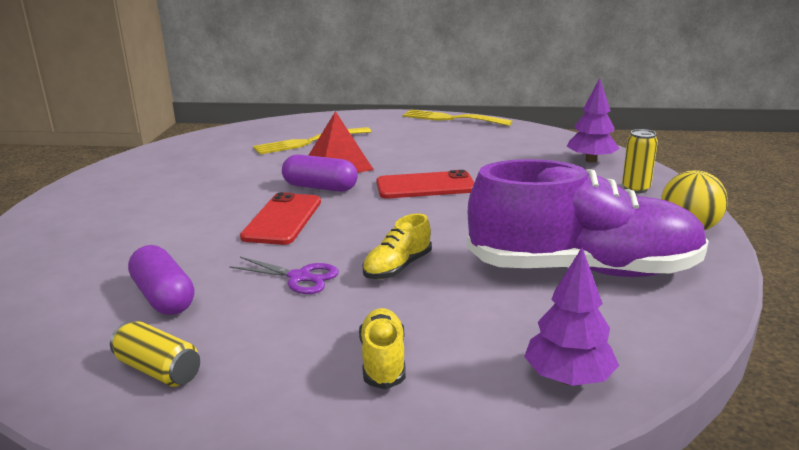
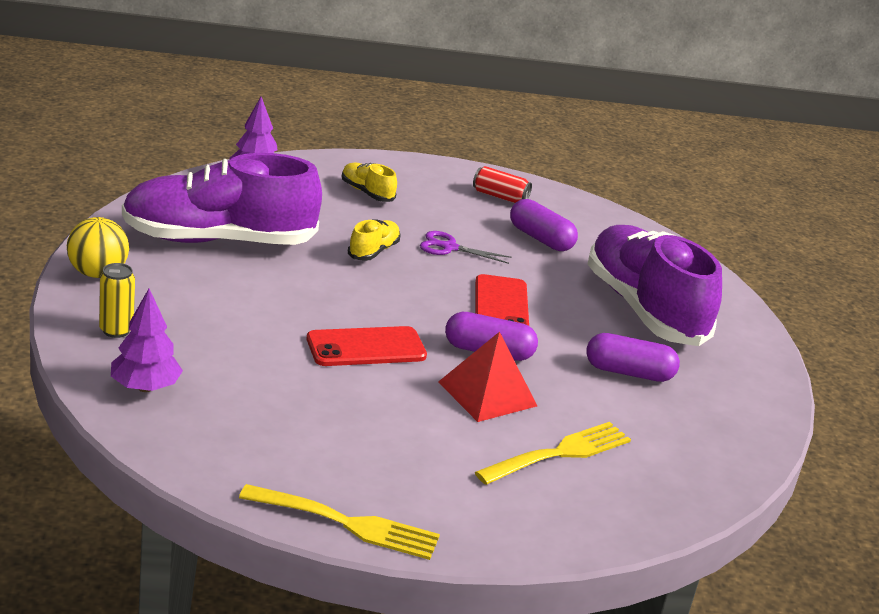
camera: 165 degrees right, 5 degrees up
yellow can [110,321,200,387] -> red can [473,166,532,203]
yellow shoe [359,308,406,389] -> yellow shoe turned 150 degrees clockwise [342,162,397,202]
none -> purple capsule [586,333,680,382]
none -> purple shoe [587,225,722,346]

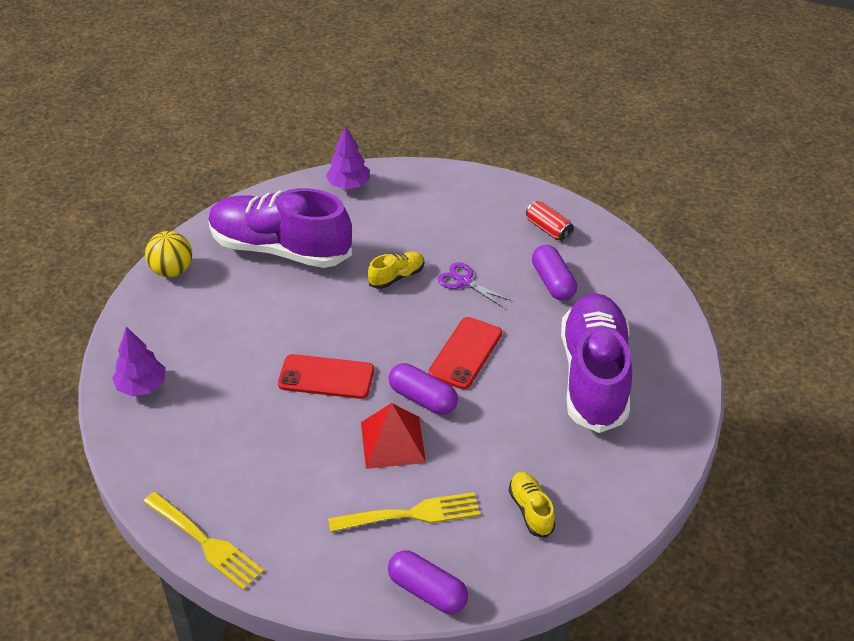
camera: 30 degrees right, 15 degrees up
yellow can [99,263,135,338] -> none
yellow shoe [342,162,397,202] -> yellow shoe moved to [509,472,555,538]
purple capsule [586,333,680,382] -> purple capsule moved to [388,550,468,614]

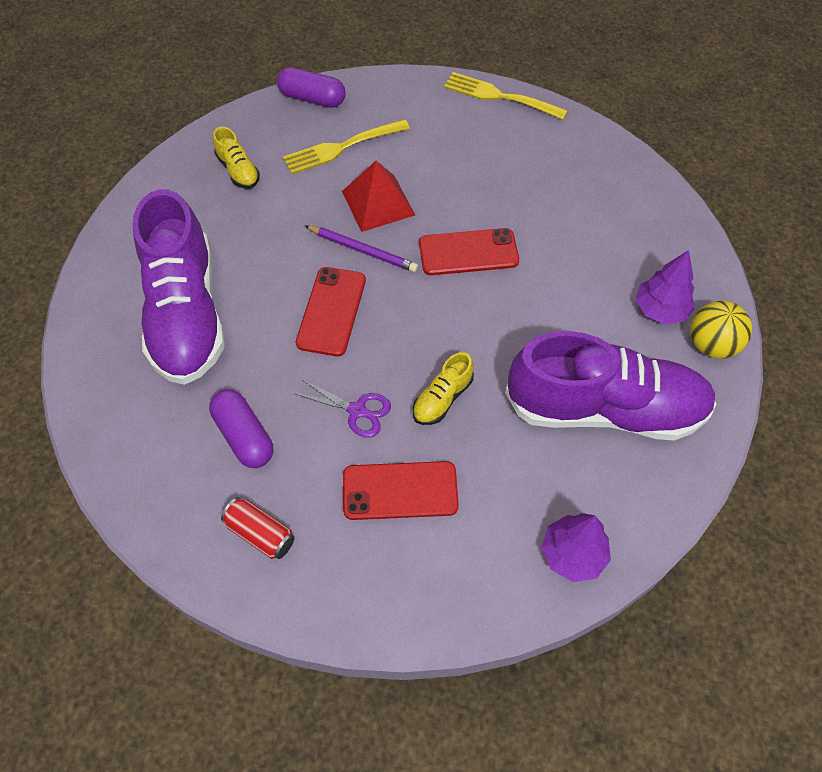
camera: 165 degrees right, 15 degrees up
purple tree [112,326,166,396] -> purple tree moved to [636,250,695,324]
purple capsule [389,363,458,415] -> purple pencil [305,226,418,272]
none -> red phone [343,461,459,520]

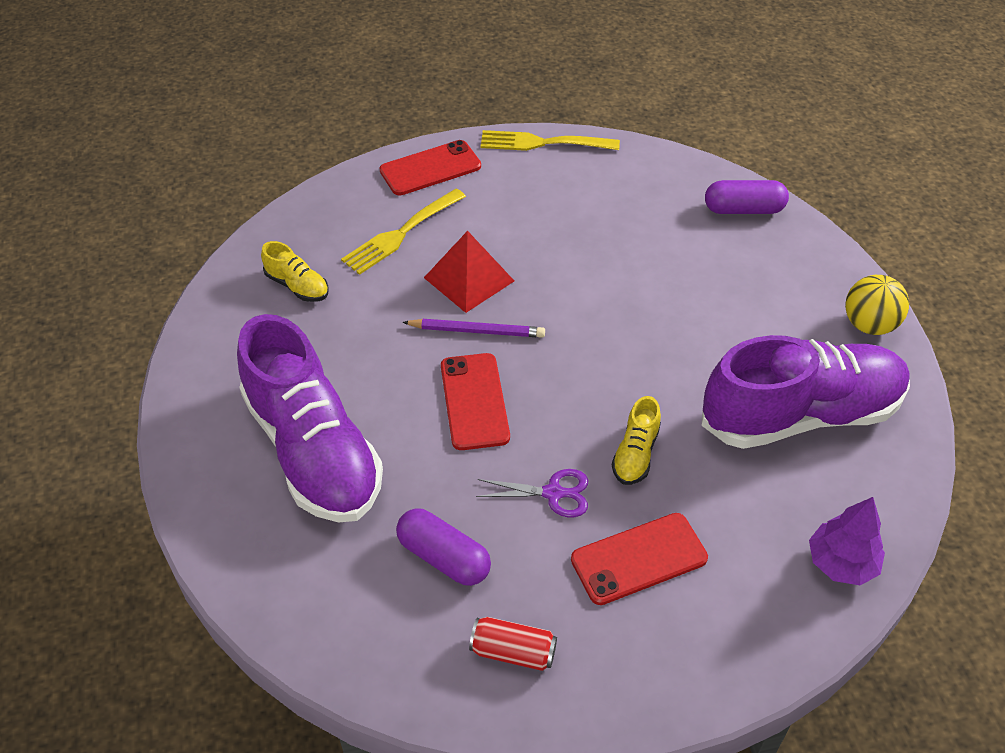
camera: 20 degrees left, 10 degrees down
purple capsule [277,67,346,108] -> purple capsule moved to [705,180,789,214]
red phone [419,228,519,275] -> red phone moved to [380,140,481,195]
purple tree [636,250,695,324] -> none

